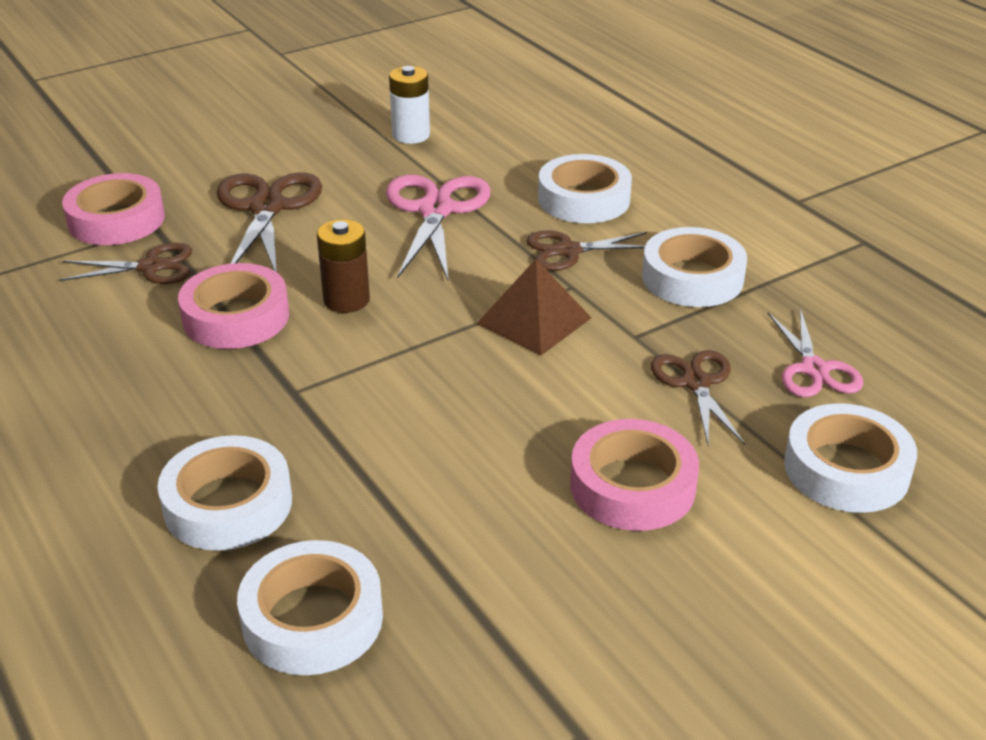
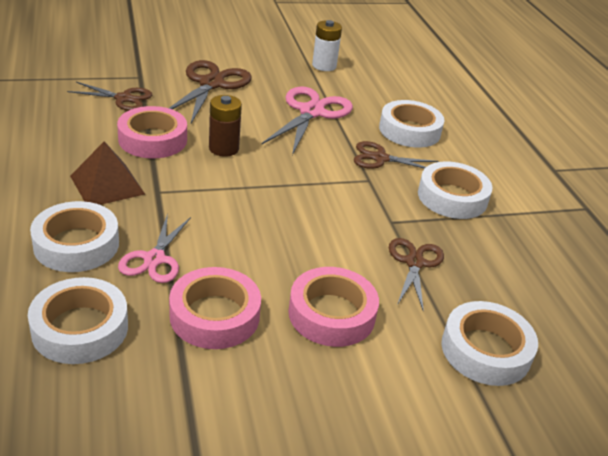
camera: 15 degrees right, 0 degrees up
pink tape [62,173,165,245] -> pink tape moved to [169,267,261,349]
brown pyramid [476,259,592,356] -> brown pyramid moved to [70,141,145,205]
pink scissors [768,308,863,397] -> pink scissors moved to [118,213,191,283]

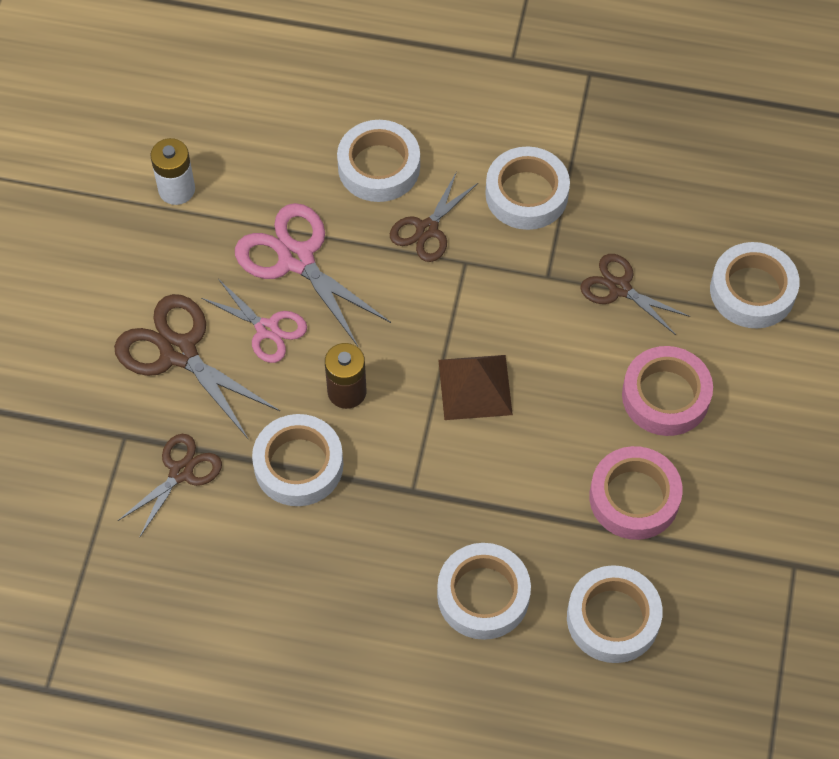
camera: 60 degrees left, 25 degrees up
brown pyramid [70,141,145,205] -> brown pyramid moved to [438,355,513,420]
pink tape [117,106,187,158] -> white tape [252,414,343,506]
pink scissors [118,213,191,283] -> pink scissors moved to [201,279,307,363]

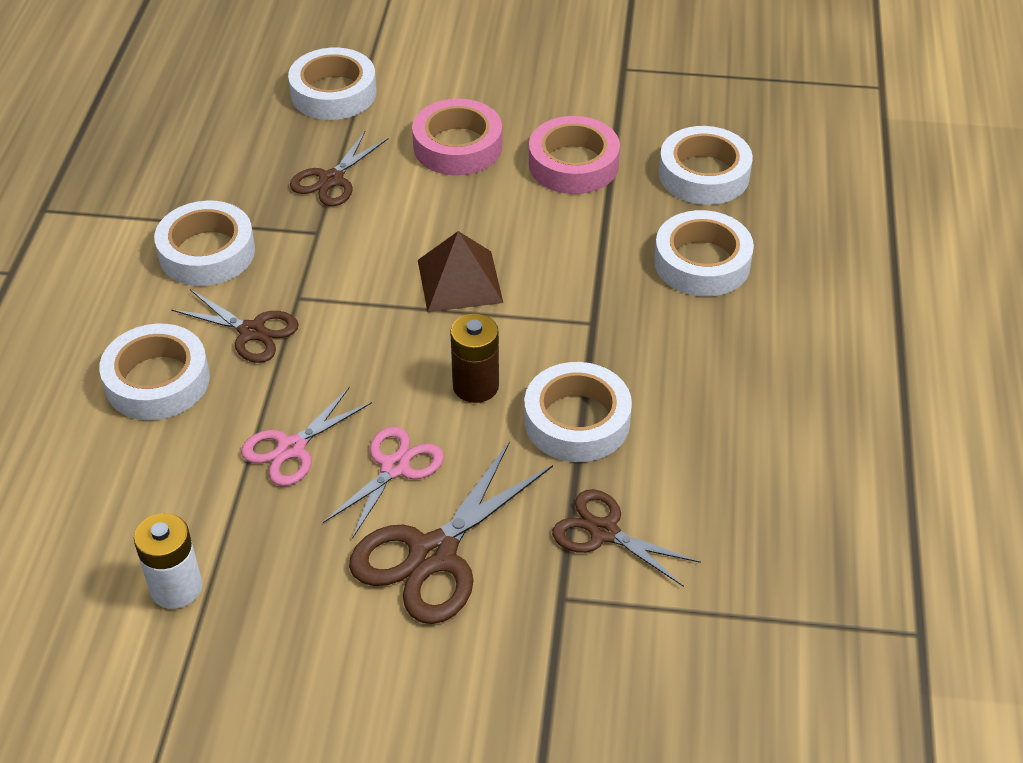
camera: 95 degrees left, 15 degrees down
pink scissors [235,203,391,346] -> pink scissors [241,386,372,486], size x0.63

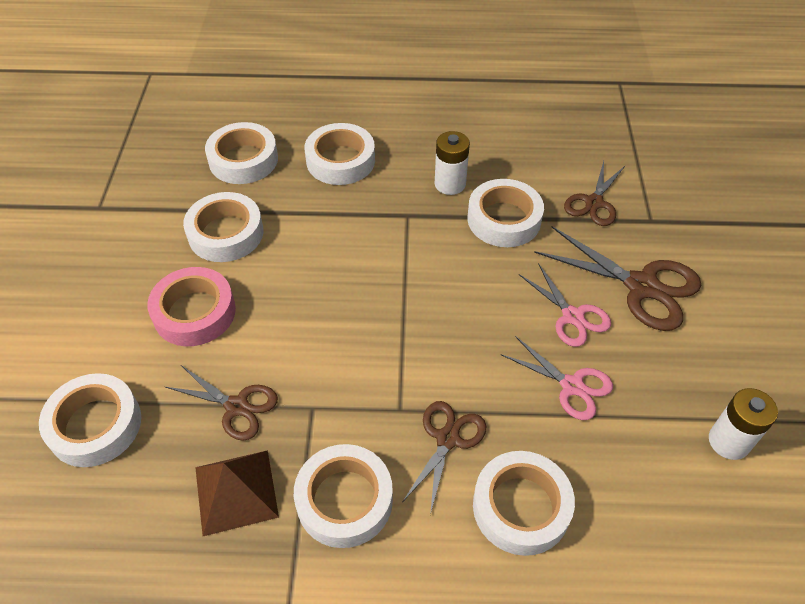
camera: 95 degrees left, 5 degrees up
pink scissors [323,426,444,539] -> pink scissors turned 150 degrees counterclockwise [519,263,611,347]
brown pyramid [418,231,503,312] -> brown pyramid moved to [195,450,279,536]
brown battery [450,313,499,403] -> none
pink tape [529,116,620,194] -> white tape [183,192,263,262]
none -> white battery [435,131,470,195]

